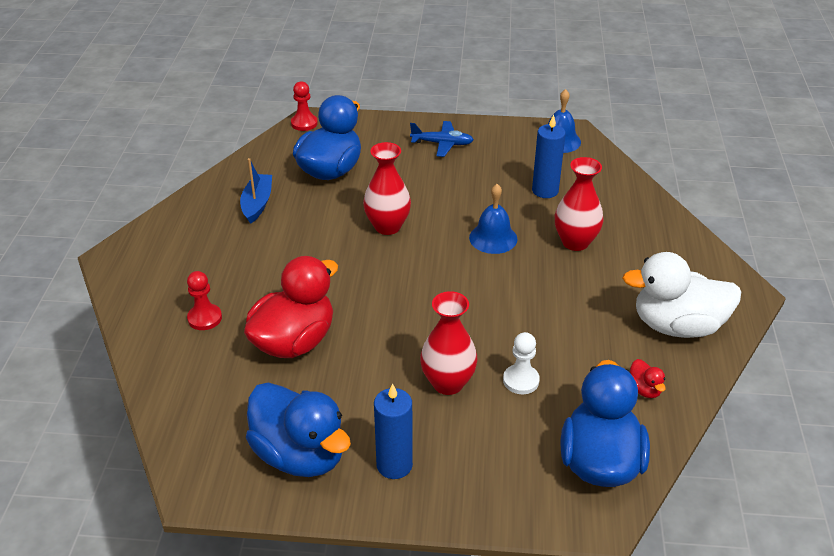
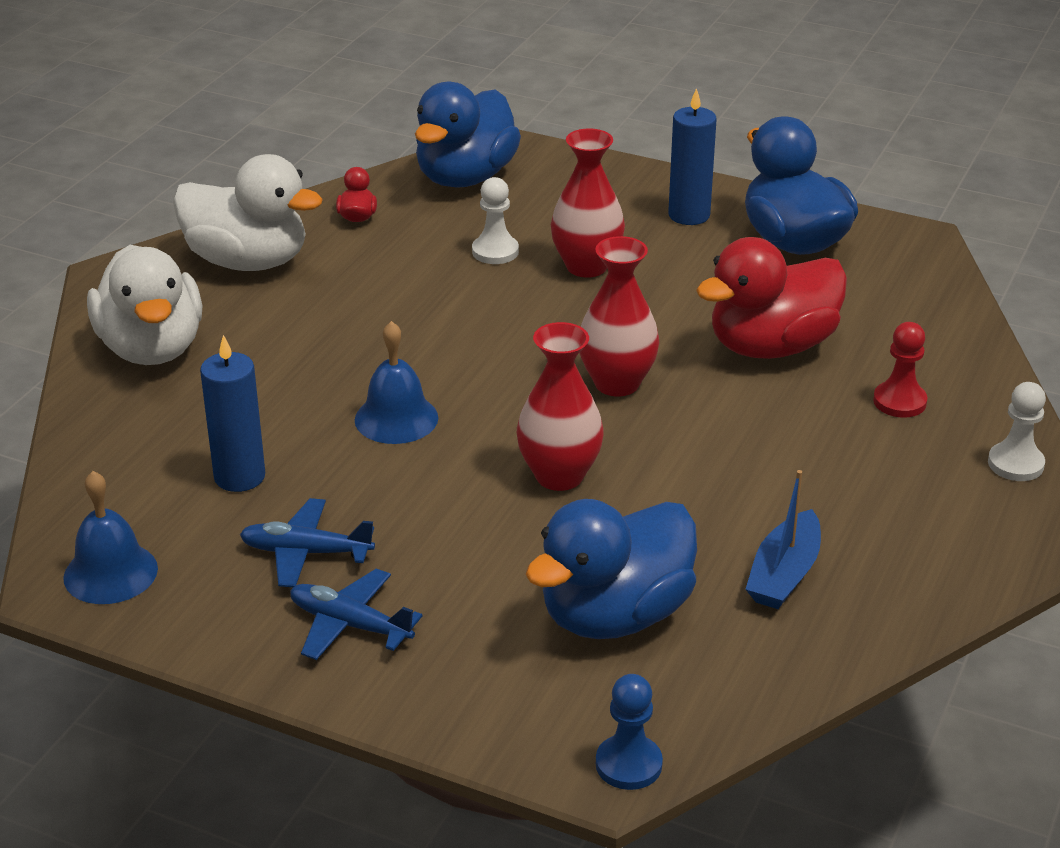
camera: 160 degrees left, 5 degrees down
red pawn [291,81,318,131] -> blue pawn [596,674,663,790]
red vase [555,157,604,251] -> red vase moved to [579,236,659,396]
none -> white duck [87,245,202,365]
none -> blue plane [240,498,375,587]
none -> white pawn [988,382,1046,481]

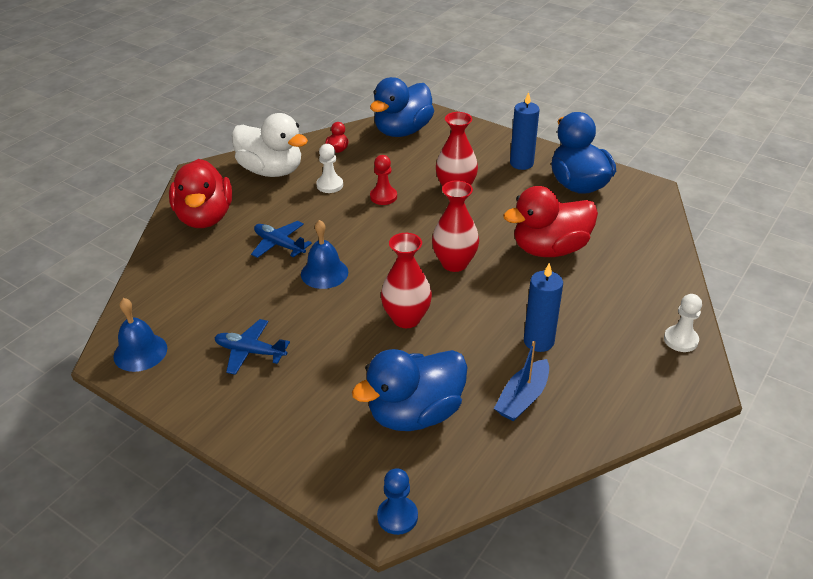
camera: 10 degrees right, 5 degrees up
white duck [87,245,202,365] -> red duck [169,159,232,228]
blue candle [200,335,265,492] -> blue candle moved to [524,263,563,352]
blue plane [290,569,423,660] -> blue plane moved to [251,221,312,258]
white pawn [472,177,519,264] -> white pawn moved to [316,144,343,193]
red pawn [873,322,928,417] -> red pawn moved to [370,155,397,205]

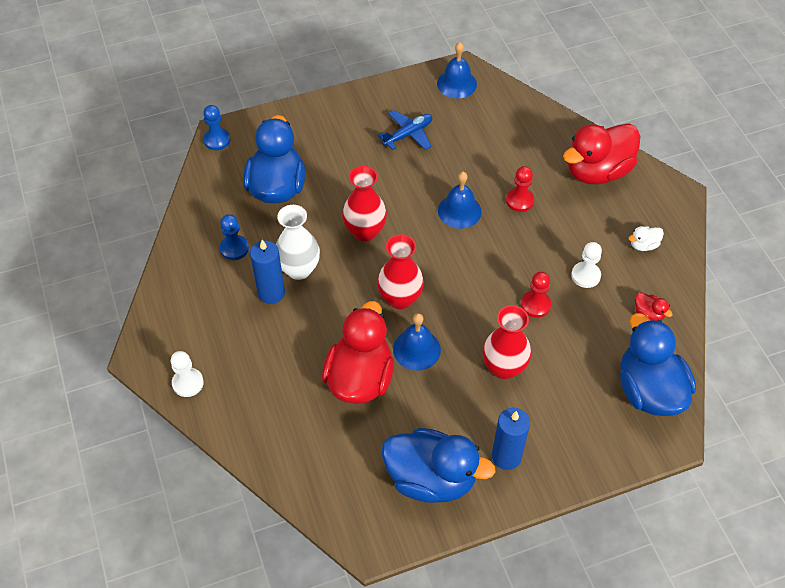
camera: 125 degrees right, 15 degrees up
red duck [169,159,232,228] -> red duck turned 60 degrees counterclockwise [563,123,640,184]
white duck [232,113,308,177] -> white duck [629,226,664,251], size x0.41
blue plane [251,221,312,258] -> red pawn [506,166,534,212]
blue boat [494,341,549,421] -> blue pawn [220,214,249,260]
none -> white vase [276,205,320,280]
none -> blue bell [393,313,441,371]

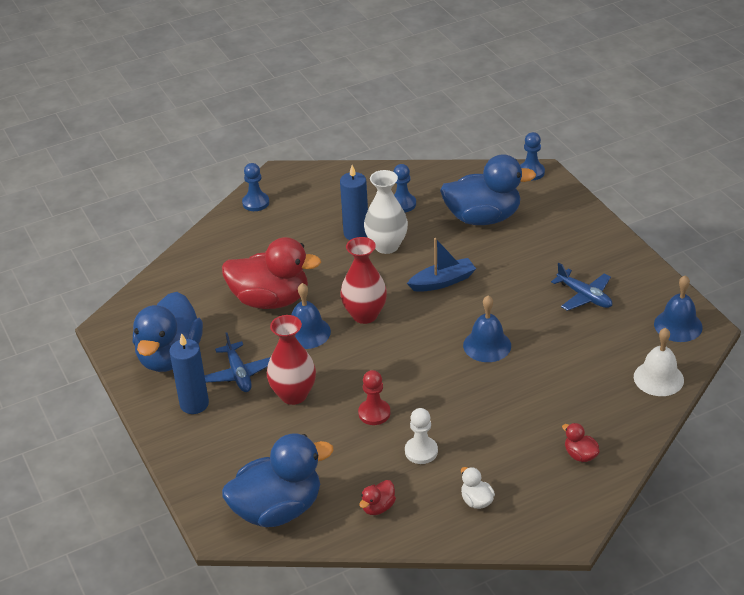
camera: 85 degrees right, 15 degrees down
white pawn [171,351,204,397] -> blue pawn [242,163,269,211]
red vase [342,166,387,241] -> blue boat [407,238,476,292]
red pawn [506,166,534,212] -> none
red duck [563,123,640,184] -> red duck [562,423,600,462], size x0.41
none -> blue plane [205,332,271,392]
none -> white bell [634,328,684,396]

